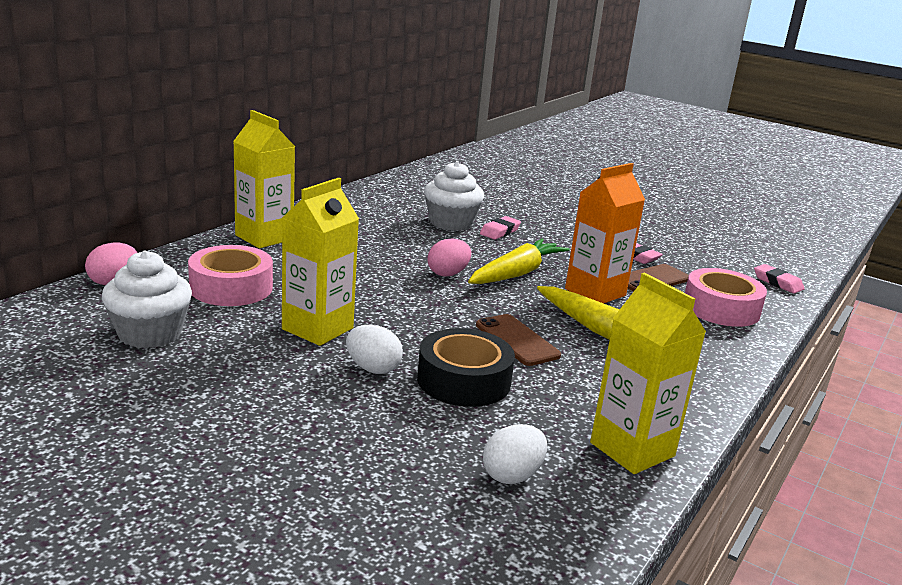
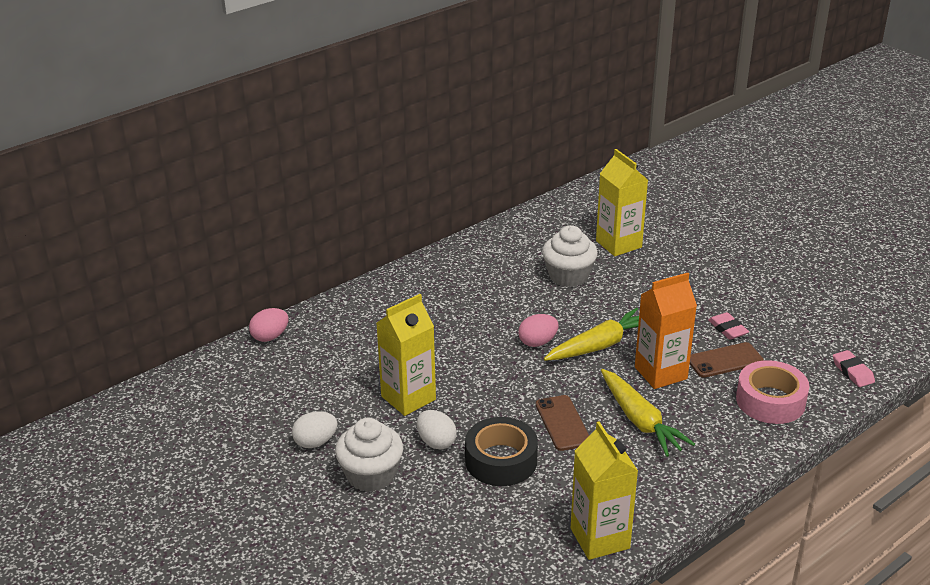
camera: 20 degrees right, 10 degrees up
white cupcake [102,251,192,348] -> white cupcake moved to [335,418,403,492]
pink tape [188,245,273,306] -> none
yellow carton [233,110,295,248] -> yellow carton moved to [596,149,648,256]
pink eraser [480,216,521,240] -> none
white egg [483,424,547,484] -> white egg moved to [292,411,338,448]

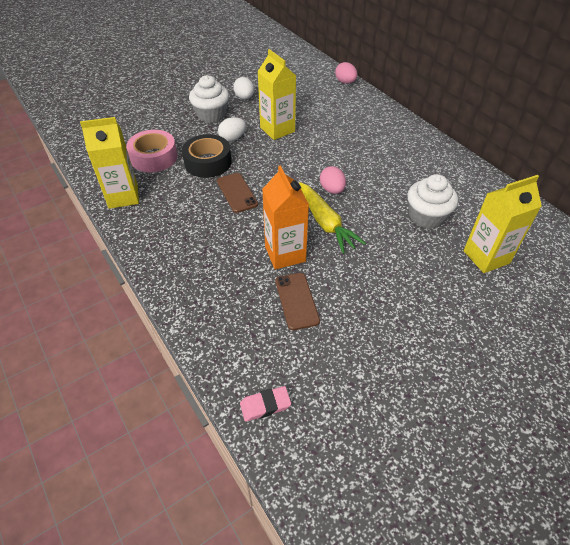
camera: 95 degrees right, 15 degrees up
brown phone [536,395,589,451] -> brown phone turned 75 degrees clockwise [217,173,258,213]
yellow carrot [601,369,695,457] -> none
pink eraser [708,312,749,340] -> none
pink tape [736,360,809,424] -> pink tape moved to [126,130,177,172]

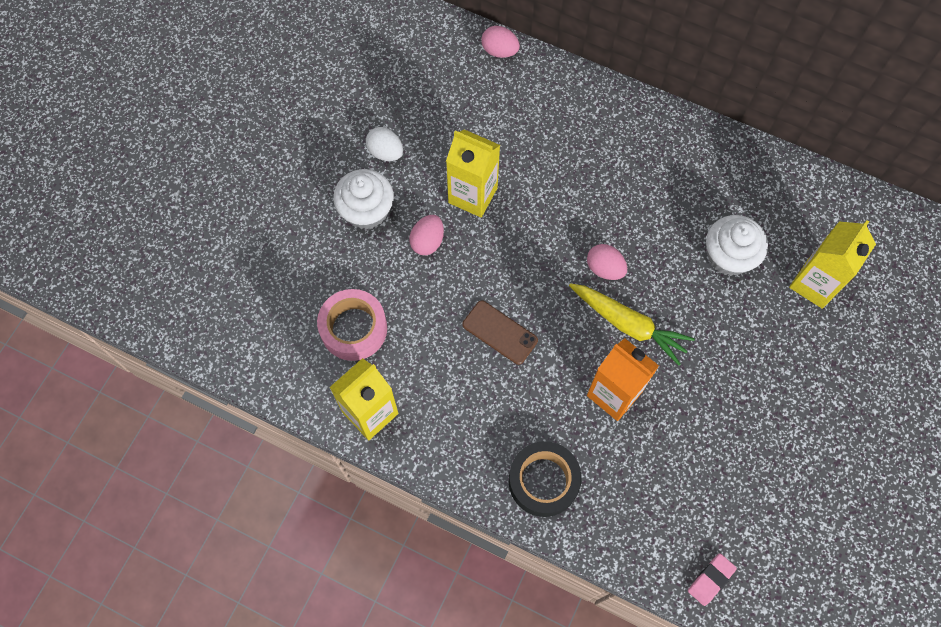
camera: 30 degrees left, 20 degrees up
black tape [182,134,232,178] -> black tape moved to [509,441,582,517]
white egg [218,117,246,142] -> pink egg [409,215,444,255]
brown phone [275,273,320,330] -> none

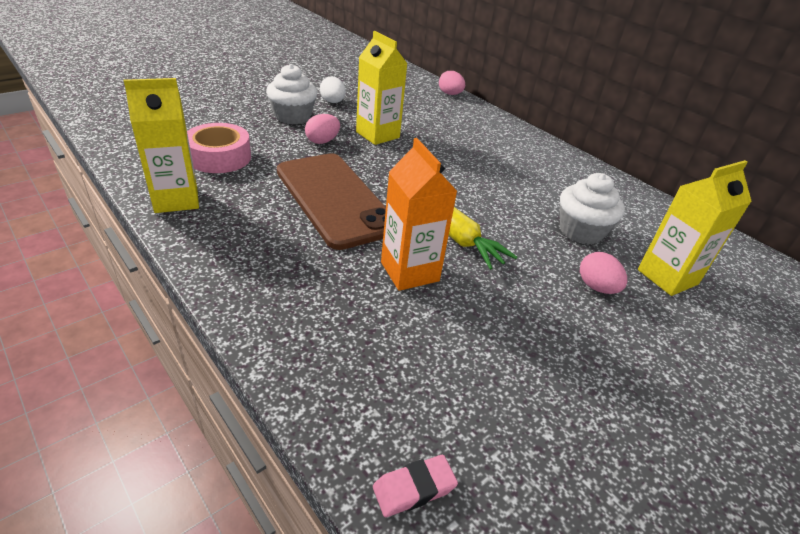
camera: 20 degrees right, 30 degrees down
brown phone [462,301,538,365] -> brown phone [277,153,386,250], size x2.10
black tape [509,441,582,517] -> none
pink egg [587,244,627,280] -> pink egg moved to [580,252,627,294]

